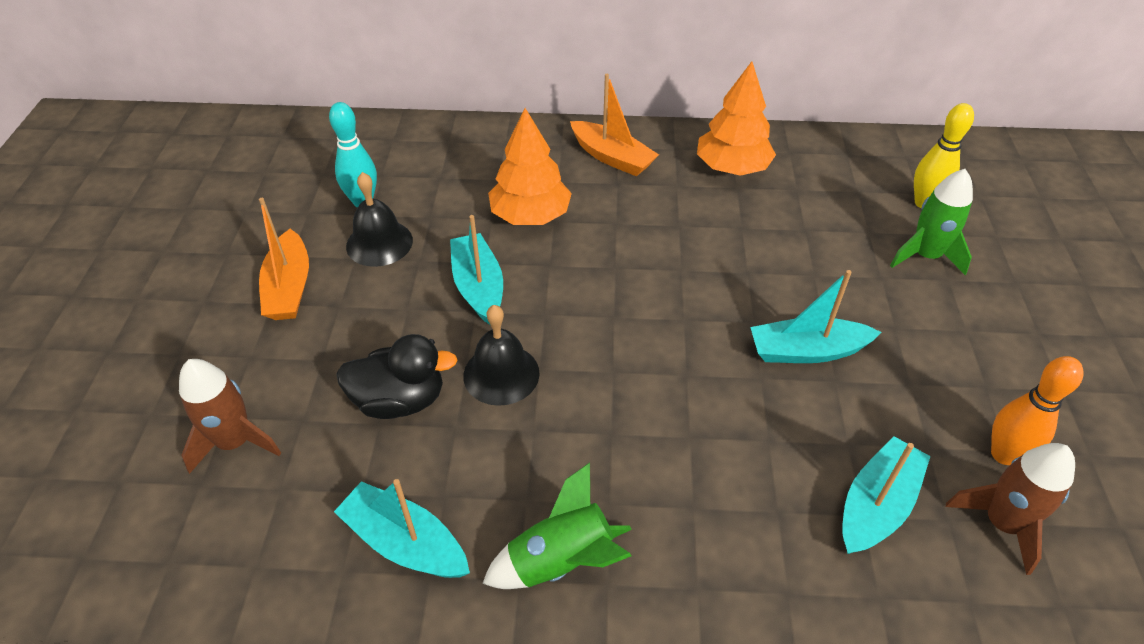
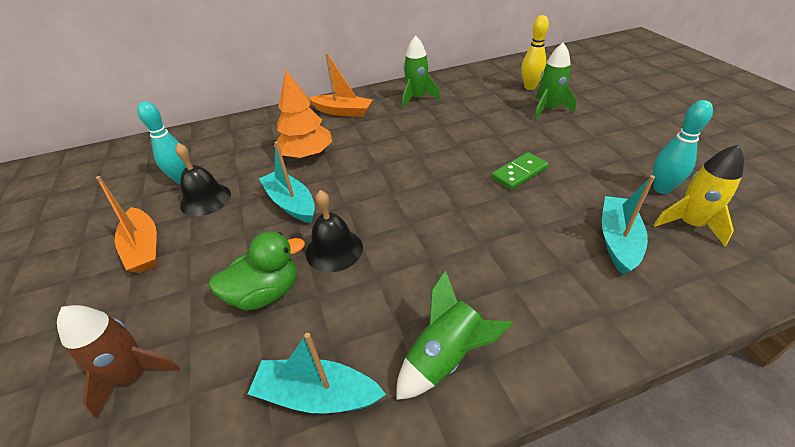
camera: 20 degrees left, 5 degrees down
black duck [336,334,457,419] -> green duck [208,232,305,311]
orange tree [697,61,776,176] -> green rocket [402,35,440,109]
turquoise boat [750,270,881,363] -> green domino [491,152,548,190]
brown rocket [946,443,1075,575] -> yellow rocket [654,145,744,246]
orange bowling pin [991,356,1083,465] -> turquoise bowling pin [653,100,713,194]

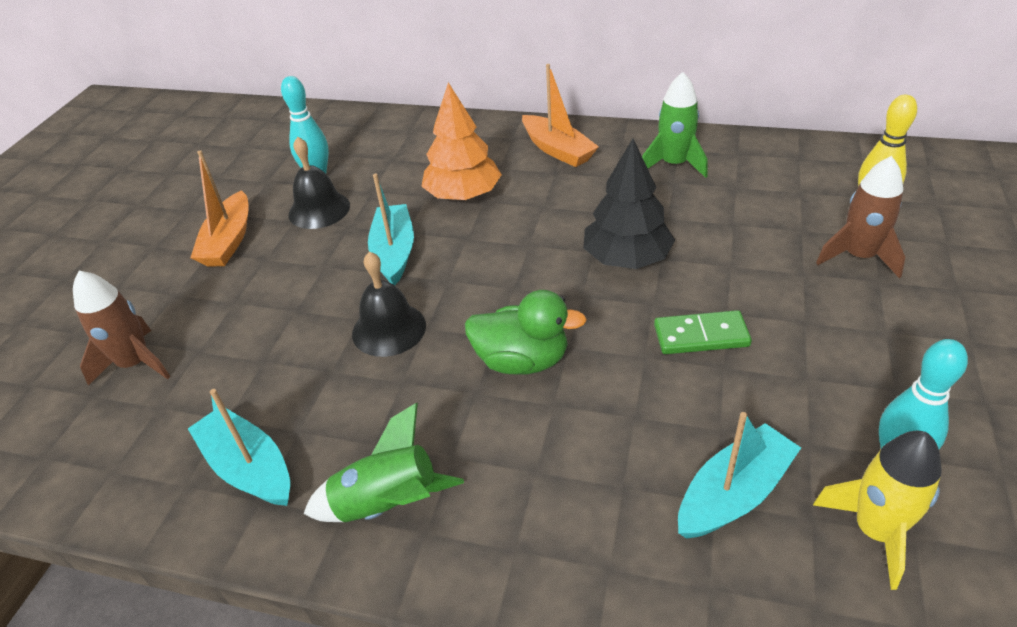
camera: 35 degrees right, 0 degrees up
green duck [208,232,305,311] -> green duck moved to [465,290,587,375]
green rocket [534,43,576,120] -> brown rocket [816,156,905,279]
none -> black tree [583,139,675,269]

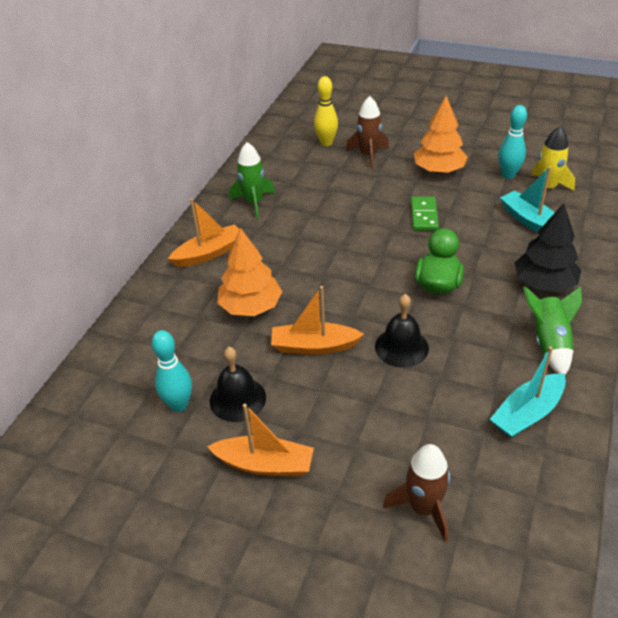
camera: 85 degrees left, 0 degrees up
turquoise boat [368,173,414,285] -> orange boat [271,286,364,355]
black tree [583,139,675,269] -> black tree moved to [515,203,581,292]
none -> orange tree [414,96,468,174]

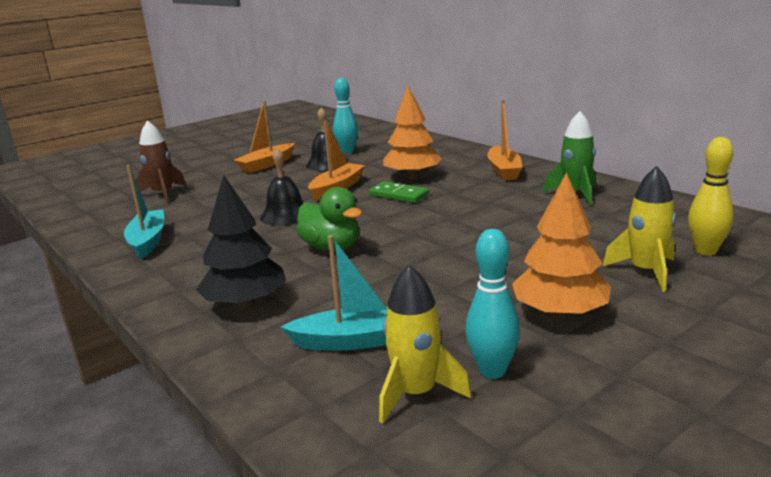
camera: 120 degrees right, 20 degrees down
brown rocket [346,96,389,170] -> yellow rocket [603,166,676,292]
green domino [411,197,439,231] -> green domino moved to [369,181,429,203]
green rocket [523,286,582,375] -> none

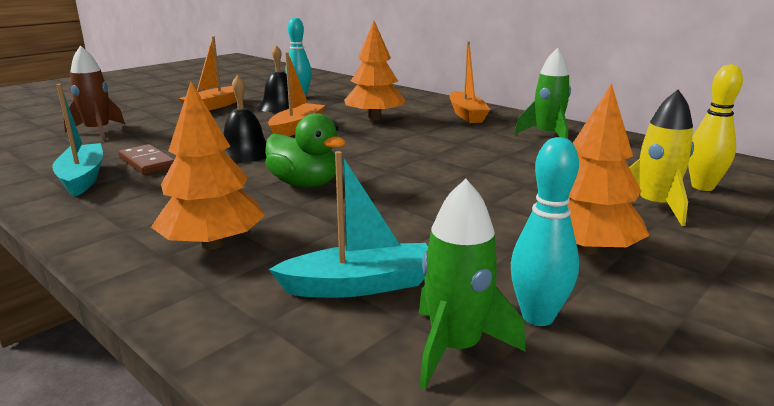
camera: 10 degrees left, 0 degrees up
black tree [196,175,286,308] -> orange tree [151,81,265,250]
green domino [369,181,429,203] -> none
yellow rocket [379,265,471,424] -> green rocket [419,179,526,389]
none -> brown domino [119,144,174,175]

